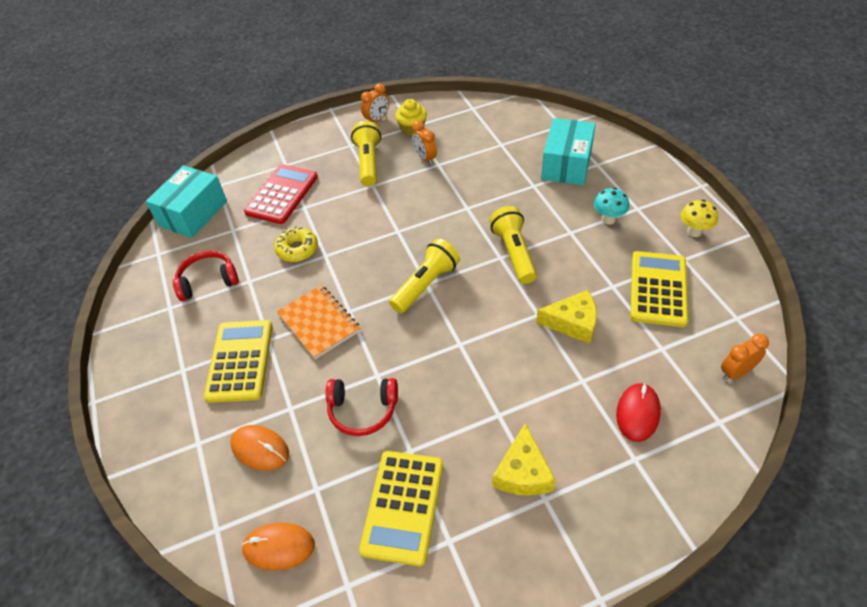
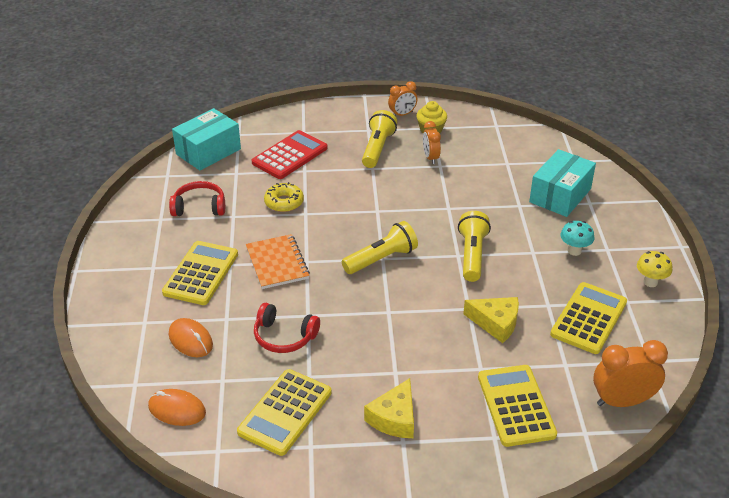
camera: 15 degrees right, 10 degrees down
red mouse [616,383,661,442] -> yellow calculator [478,365,557,447]
orange clock [721,334,769,381] -> orange clock [593,340,668,407], size x1.63

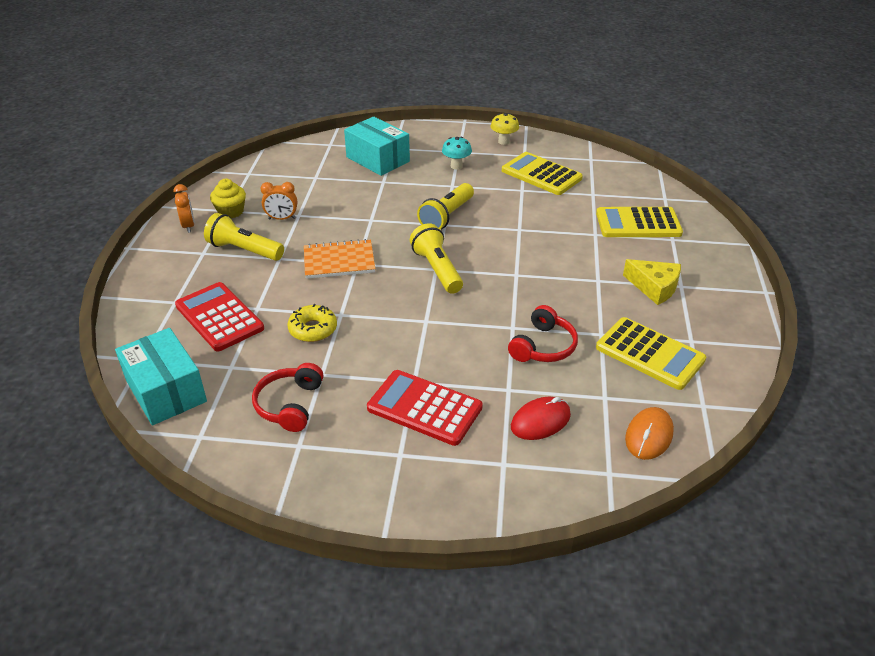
camera: 80 degrees left, 0 degrees up
yellow calculator [162,241,238,305] -> red calculator [367,370,483,446]
orange mouse [169,318,213,357] -> red mouse [511,397,571,440]
orange notebook [246,234,310,289] -> orange notebook moved to [304,239,375,279]
yellow flashlight [458,211,491,282] -> yellow flashlight turned 75 degrees counterclockwise [417,183,474,229]
yellow cheese [463,297,519,343] -> none
orange clock [593,340,668,407] -> none

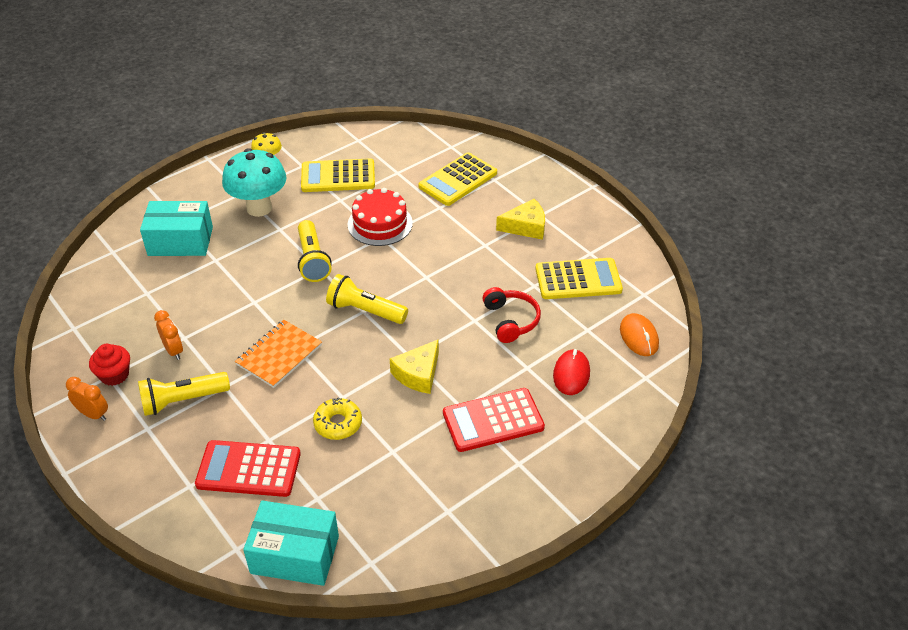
camera: 45 degrees left, 5 degrees up
yellow cupcake [210,179,246,218] -> red cupcake [89,344,130,386]
red headphones [252,363,324,432] -> none
orange clock [261,182,297,220] -> orange clock turned 75 degrees counterclockwise [154,310,183,360]
turquoise mushroom [442,137,472,169] -> turquoise mushroom [222,148,287,217], size x1.97
none -> red cake [348,188,413,246]
none -> yellow cheese [390,339,439,394]

